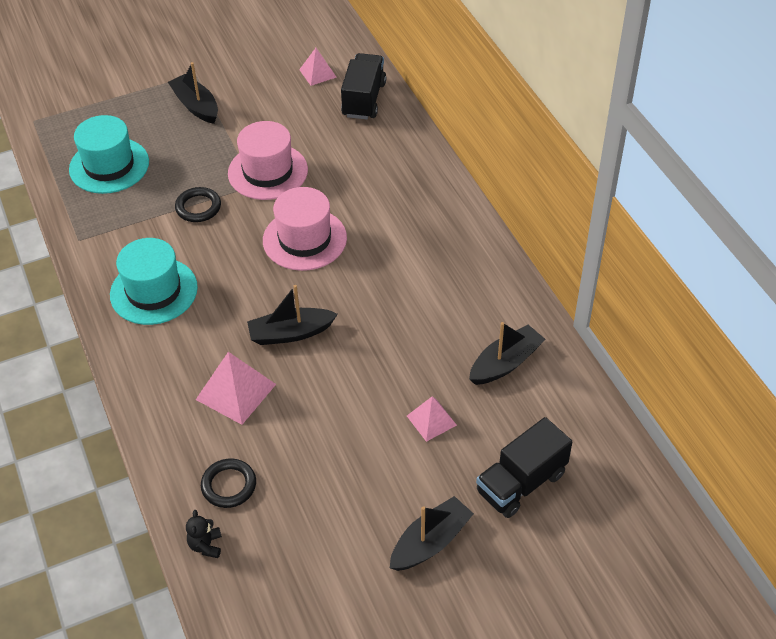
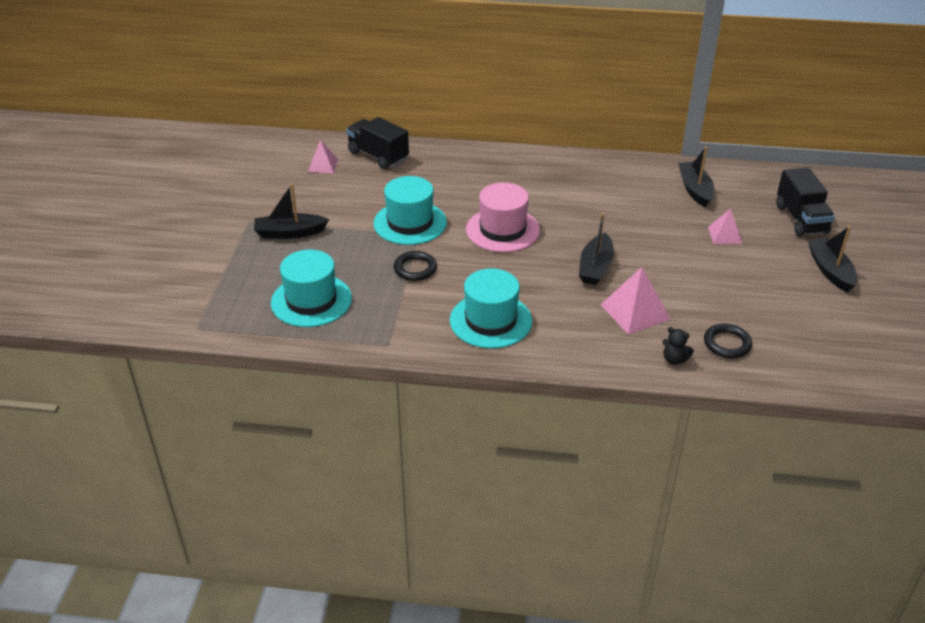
camera: 60 degrees left, 10 degrees down
black teddy bear [186,510,222,558] -> black teddy bear moved to [663,327,694,365]
pink hat [228,121,308,200] -> turquoise hat [374,176,447,245]

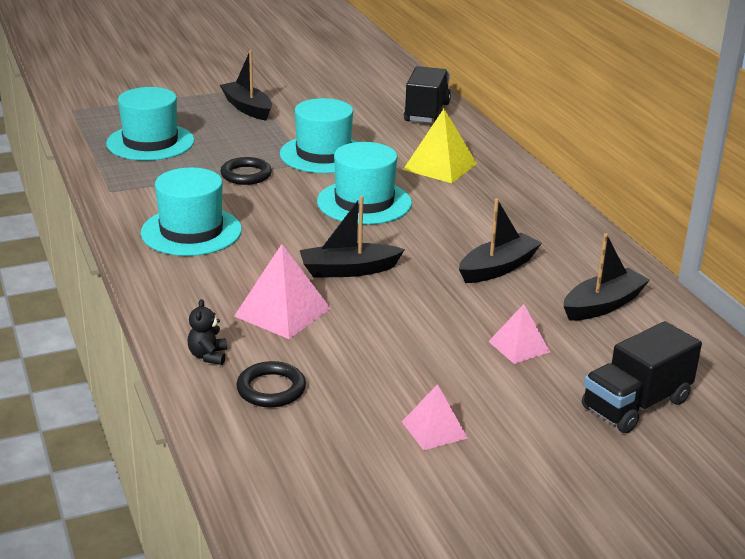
camera: 60 degrees right, 10 degrees down
pink pyramid [308,140,338,173] -> pink pyramid moved to [402,384,468,451]
pink hat [466,183,540,252] -> turquoise hat [317,142,412,225]
black boat [808,226,857,292] -> black boat moved to [459,198,542,283]
none -> yellow pyramid [403,109,477,183]

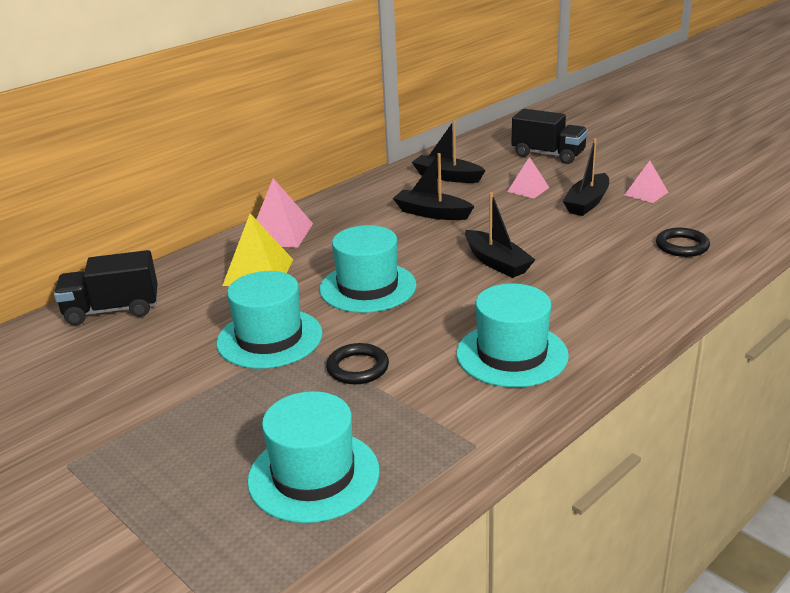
camera: 110 degrees left, 0 degrees up
black teddy bear [188,299,227,365] -> none
black boat [220,50,272,121] -> black boat moved to [563,138,609,216]
pink pyramid [234,244,331,339] -> pink pyramid moved to [256,178,313,248]

